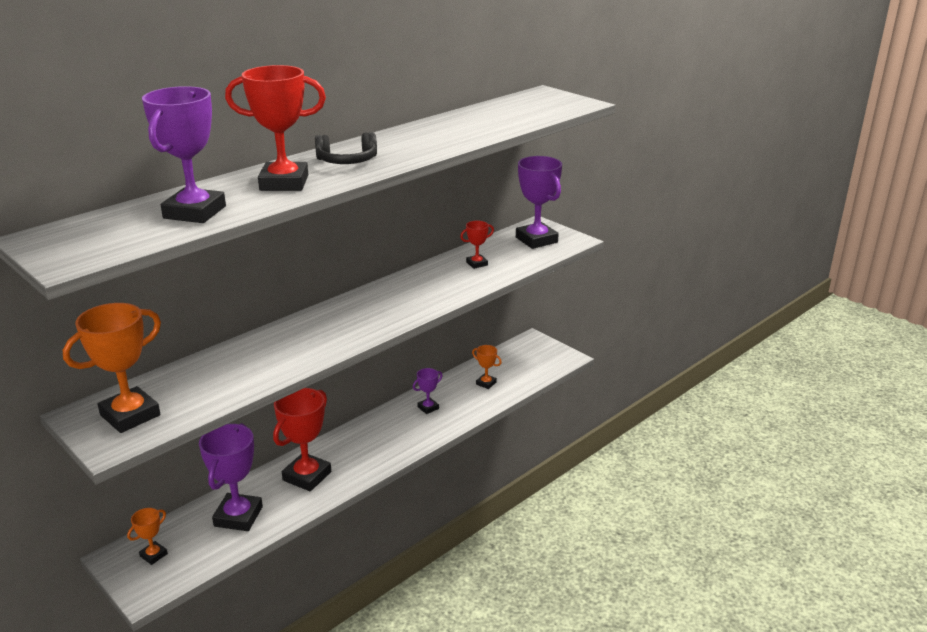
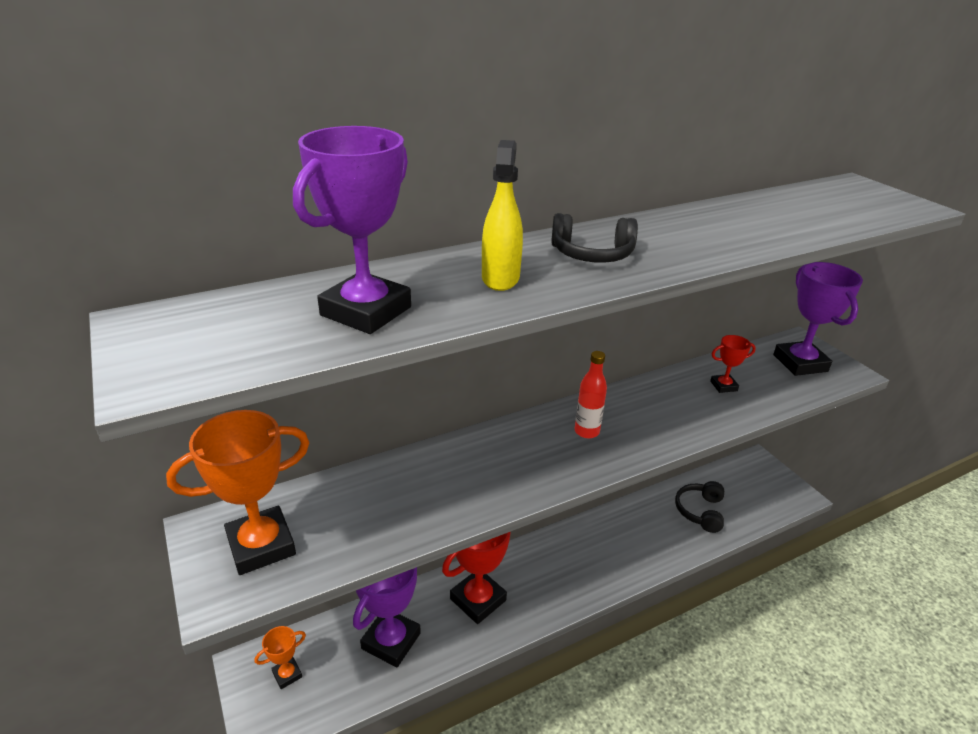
camera: 15 degrees right, 5 degrees up
red trophy [225,65,326,191] -> yellow spray bottle [482,140,523,291]
purple trophy [413,368,443,414] -> none
orange trophy [472,345,502,389] -> black headphones [675,481,724,533]
none -> red bottle [575,351,607,438]

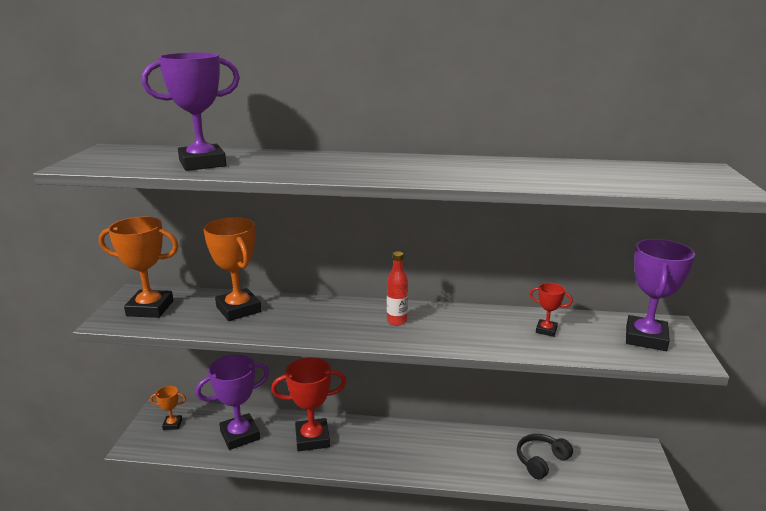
camera: 35 degrees right, 10 degrees down
yellow spray bottle [482,140,523,291] -> none
black headphones [551,213,638,263] -> none
none -> orange trophy [204,217,261,321]

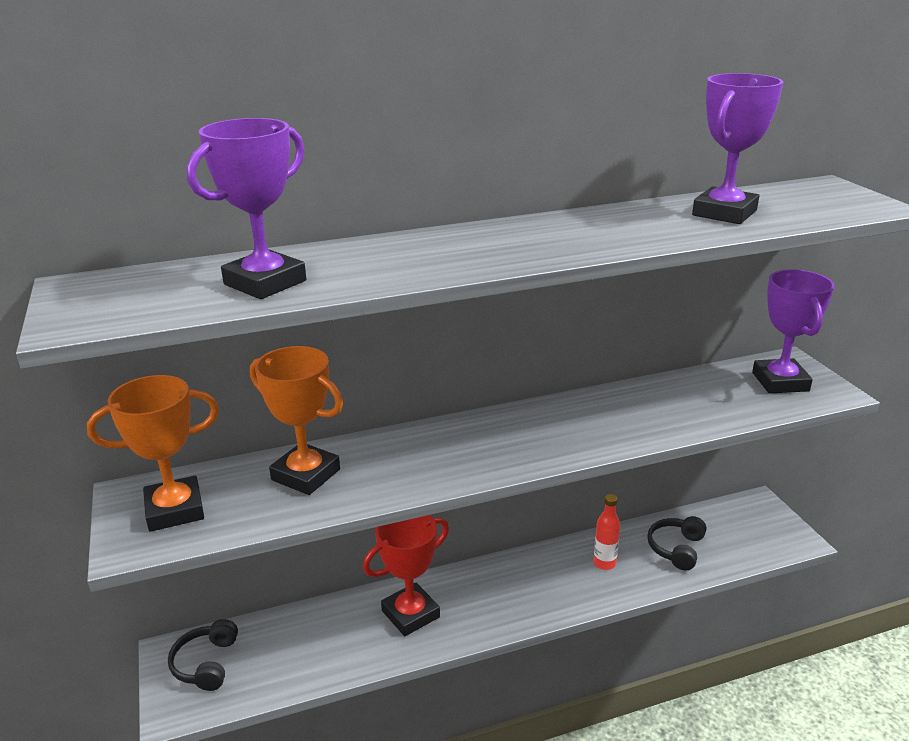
camera: 25 degrees left, 5 degrees up
orange trophy [150,386,186,430] -> black headphones [168,619,238,691]
purple trophy [196,355,270,450] -> purple trophy moved to [692,73,783,224]
red bottle [387,251,408,326] -> red bottle moved to [593,494,620,570]
red trophy [529,283,573,337] -> none

